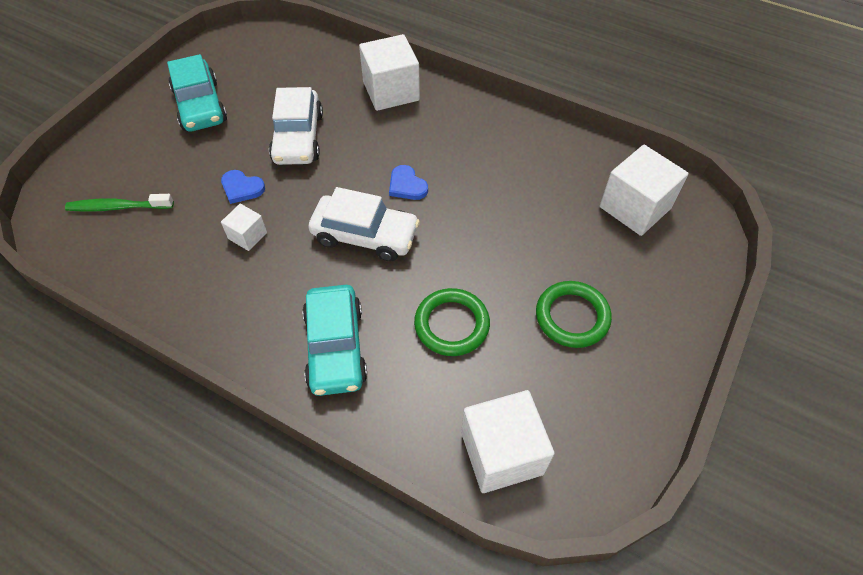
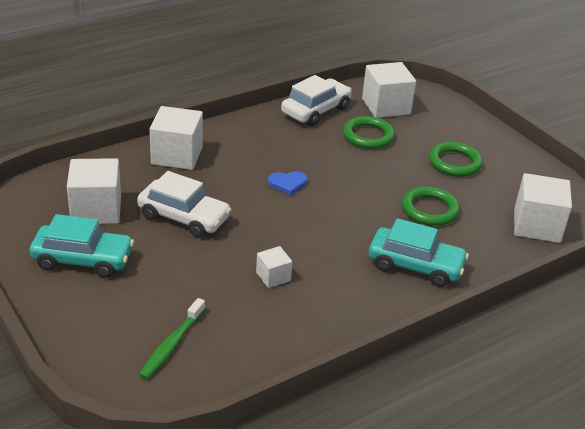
camera: 65 degrees left, 20 degrees down
blue heart [221,170,265,204] -> none
white car [308,187,420,262] -> white car moved to [281,75,352,126]
none -> white cube [67,158,121,224]
none -> green ring [343,116,395,149]

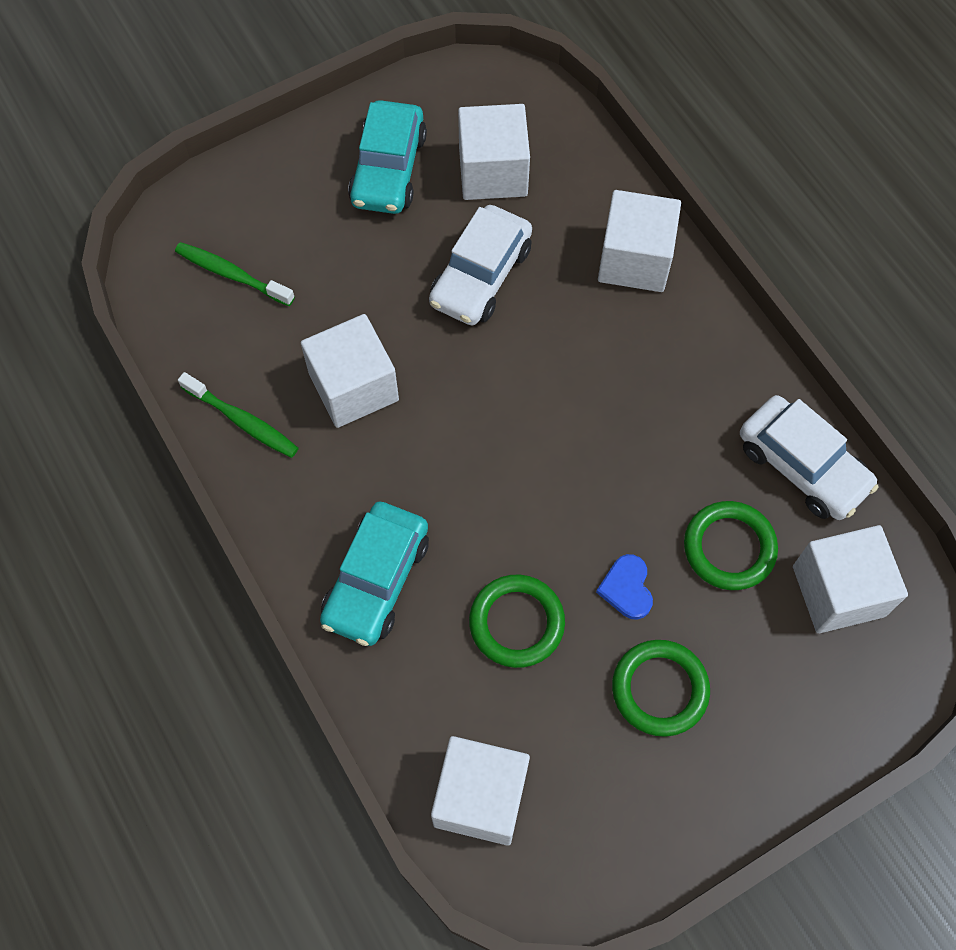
camera: 95 degrees right, 30 degrees up
white cube [256,246,292,288] -> white cube [301,314,399,428], size x1.92
blue heart [268,171,307,195] -> blue heart moved to [596,554,653,620]
none -> green toothbrush [178,372,299,458]

